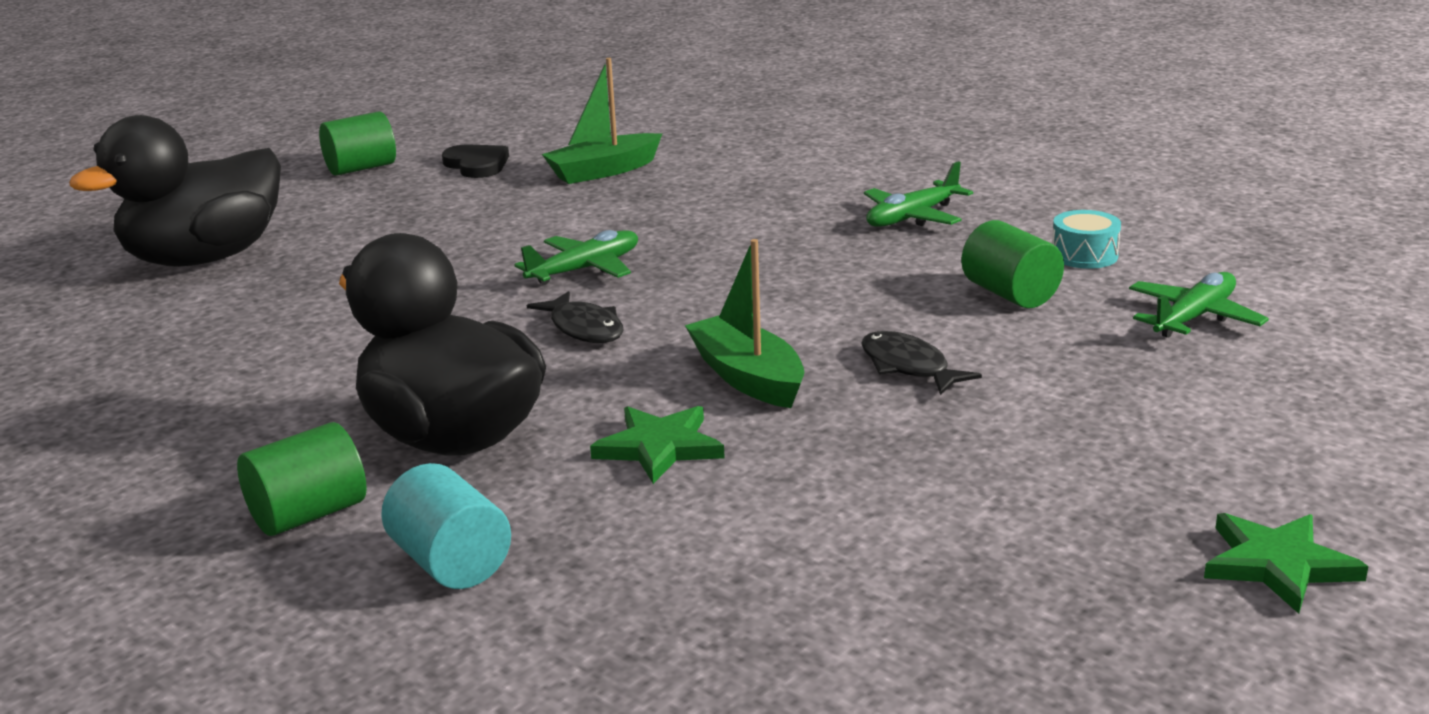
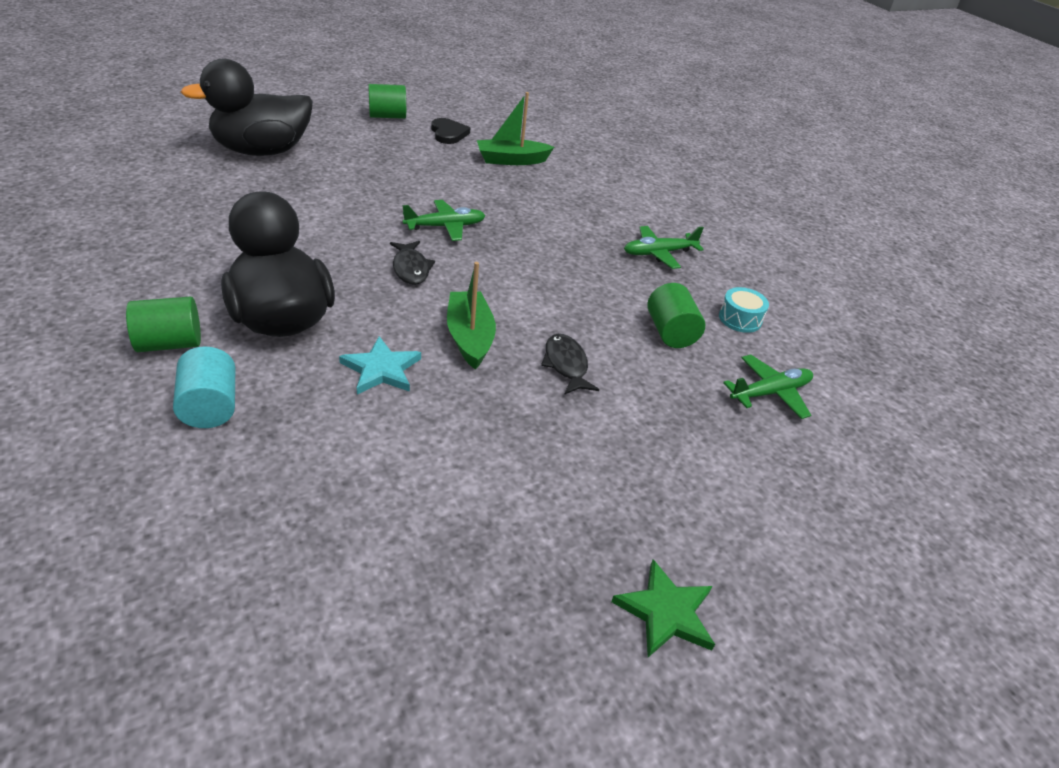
camera: 15 degrees right, 15 degrees up
green star [590,406,725,484] -> turquoise star [339,336,421,394]

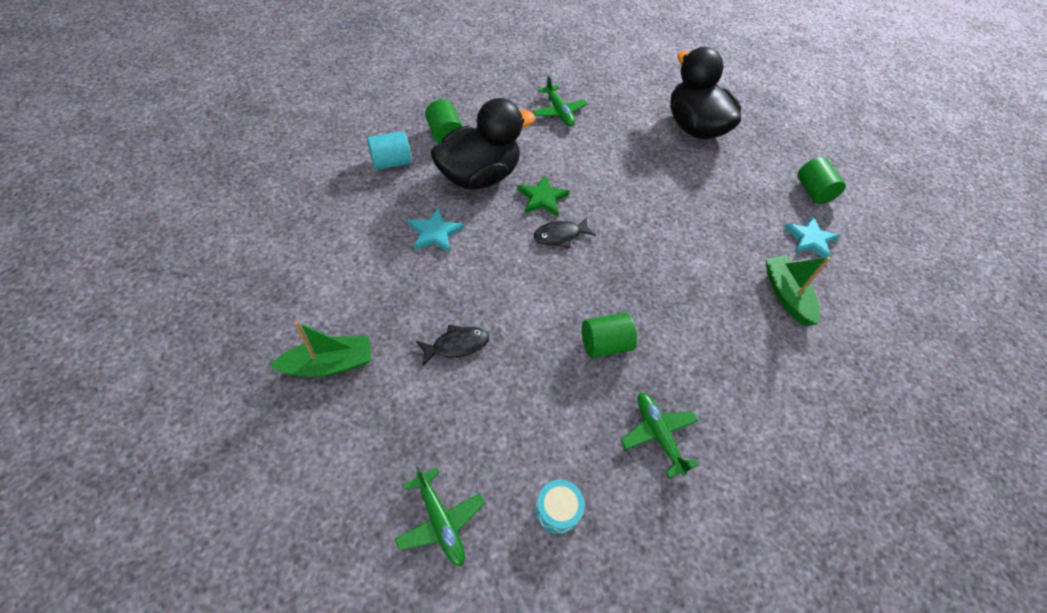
camera: 85 degrees right, 15 degrees up
green plane [402,200,485,241] -> green plane moved to [533,76,587,127]
black heart [431,118,470,144] -> turquoise star [784,216,840,258]
green boat [447,262,496,370] -> green boat moved to [270,321,371,377]
green star [611,559,715,657] -> green star moved to [517,175,570,217]
green cylinder [647,283,705,348] -> green cylinder moved to [582,313,637,358]

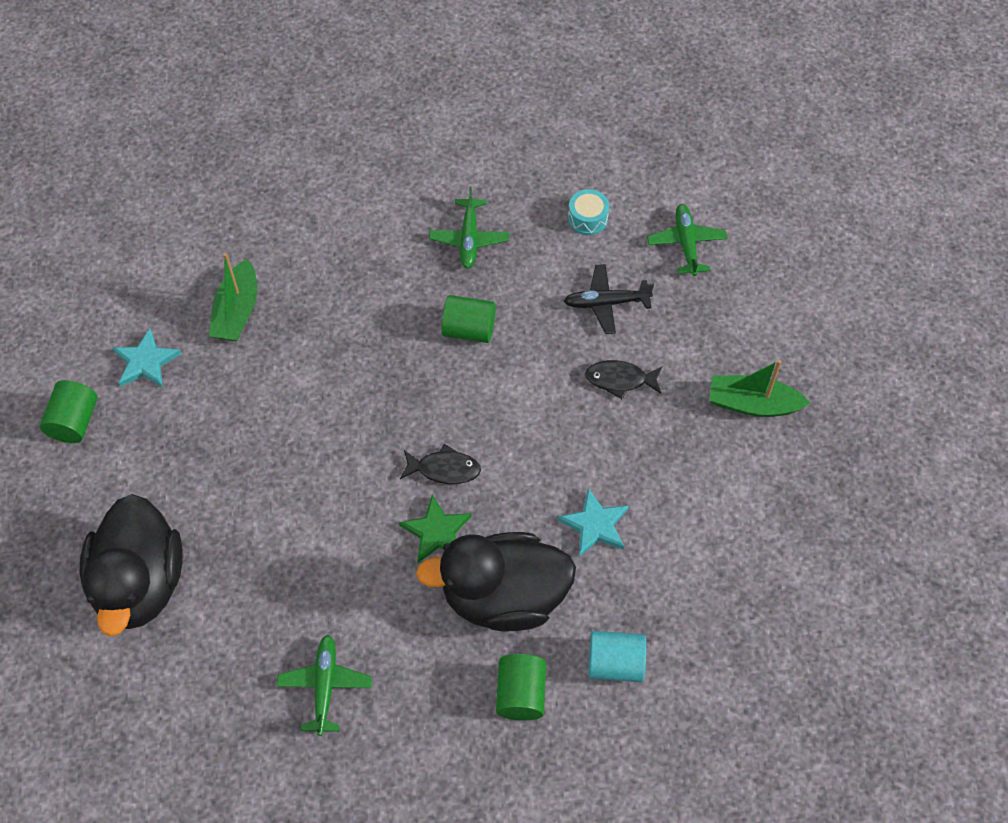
camera: 150 degrees left, 5 degrees up
none -> black plane [564,264,654,334]

